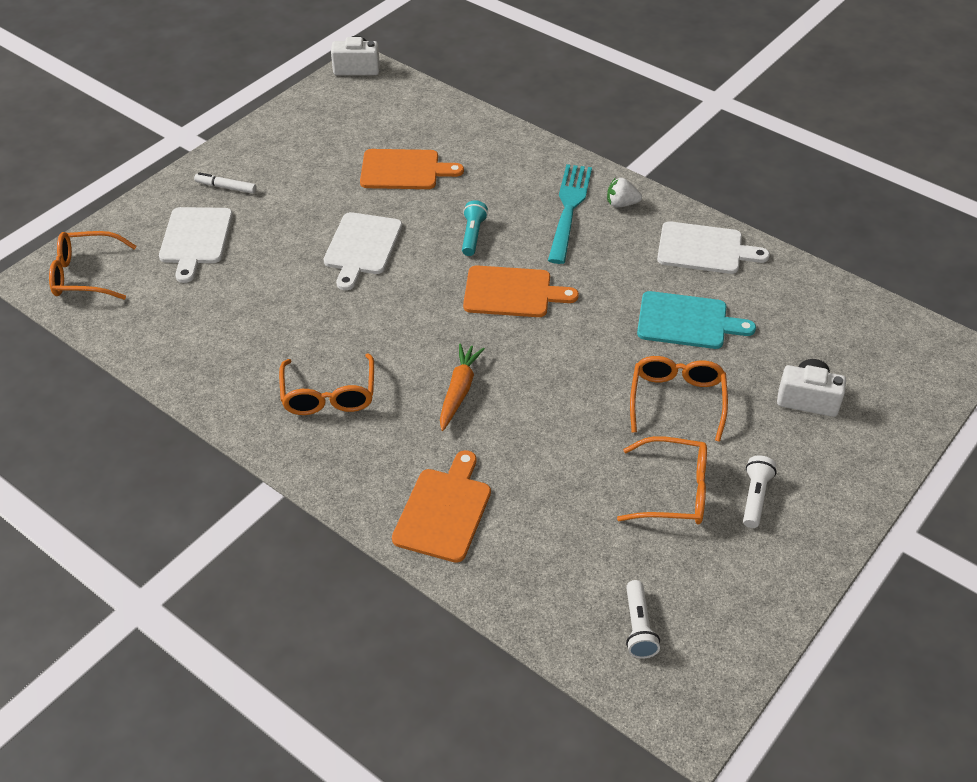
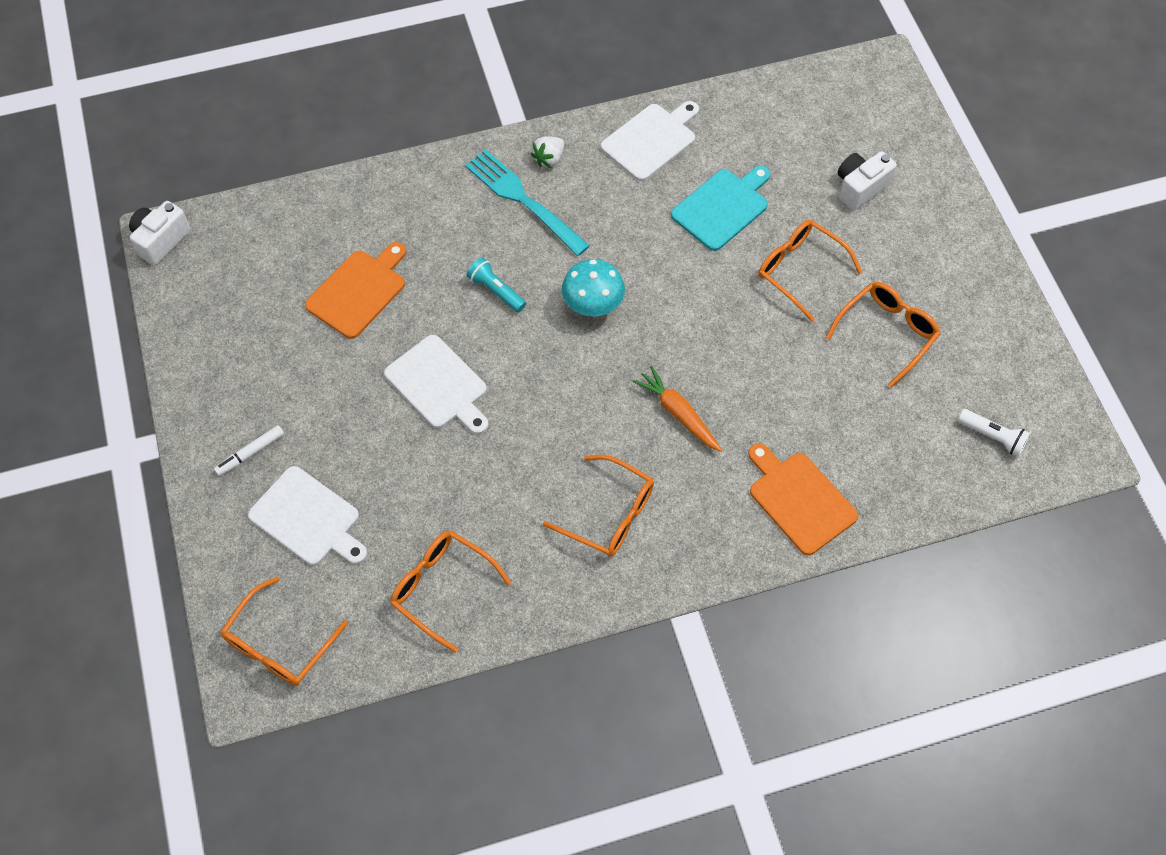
camera: 55 degrees left, 15 degrees up
orange cutting board [463,265,579,317] -> turquoise mushroom [562,259,625,316]
white flashlight [743,455,777,528] -> none
none -> orange glasses [390,531,511,653]

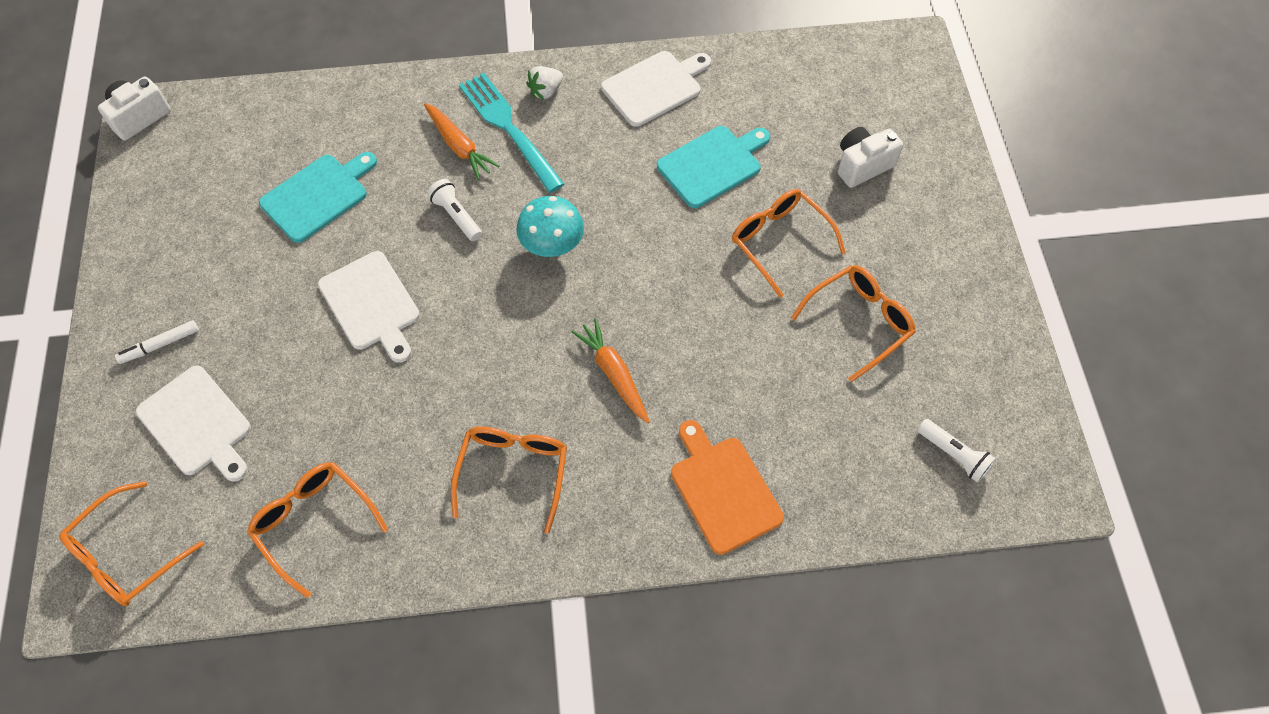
camera: 10 degrees right, 0 degrees up
orange cutting board [305,242,406,339] -> turquoise cutting board [259,152,377,243]
turquoise flashlight [467,258,526,312] -> white flashlight [427,179,482,241]
orange glasses [543,455,654,557] -> orange glasses turned 120 degrees counterclockwise [451,426,567,534]
none -> orange carrot [424,103,500,180]

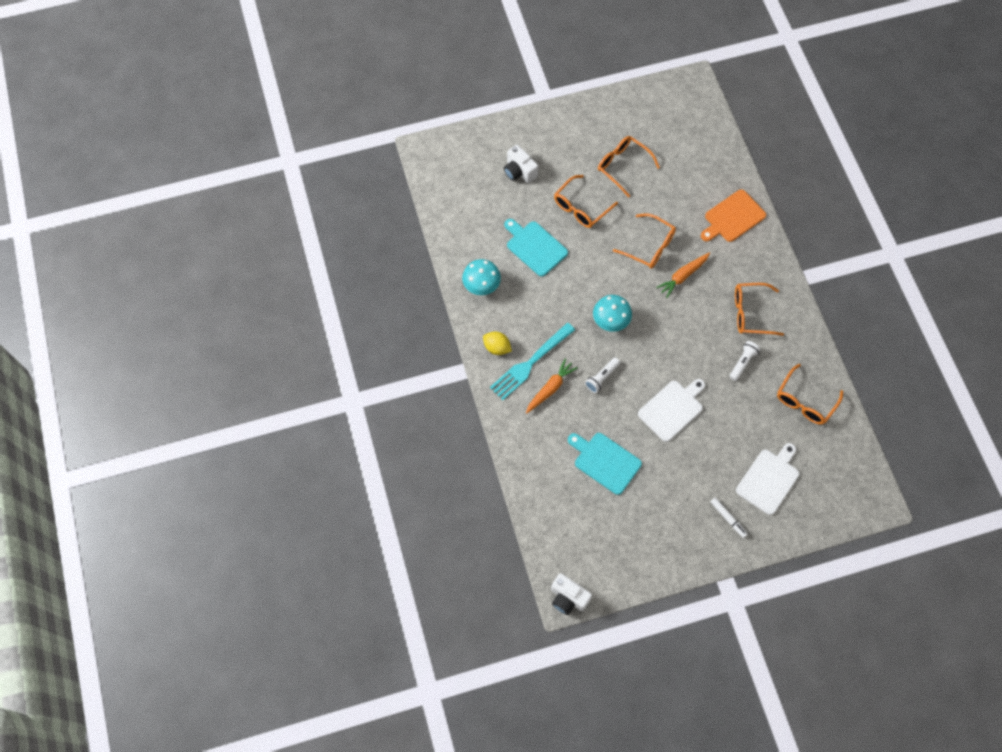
camera: 100 degrees left, 5 degrees up
orange glasses [59,481,204,606] -> orange glasses moved to [613,213,676,269]
white strawberry [526,66,563,100] -> yellow lemon [483,332,512,355]
white cutting board [601,51,711,127] -> turquoise mushroom [462,259,501,295]
white flashlight [917,419,996,483] -> white flashlight moved to [729,341,760,381]

